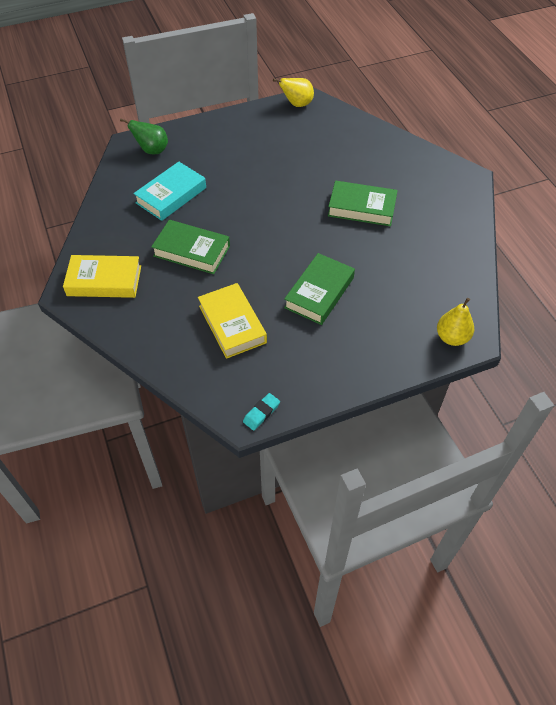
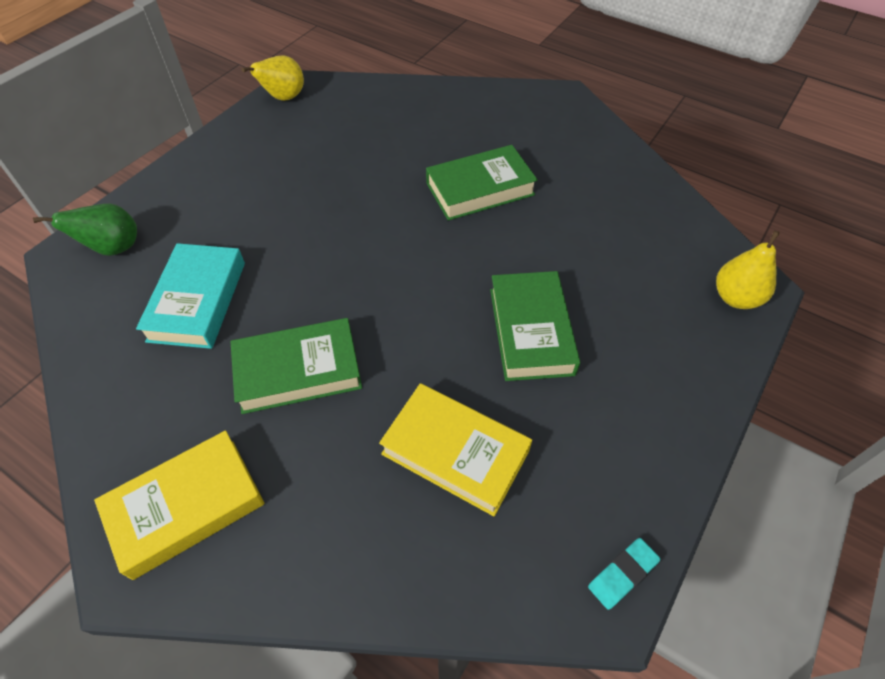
camera: 35 degrees left, 0 degrees up
turquoise eraser [243,393,280,431] -> turquoise eraser turned 45 degrees clockwise [588,538,660,610]

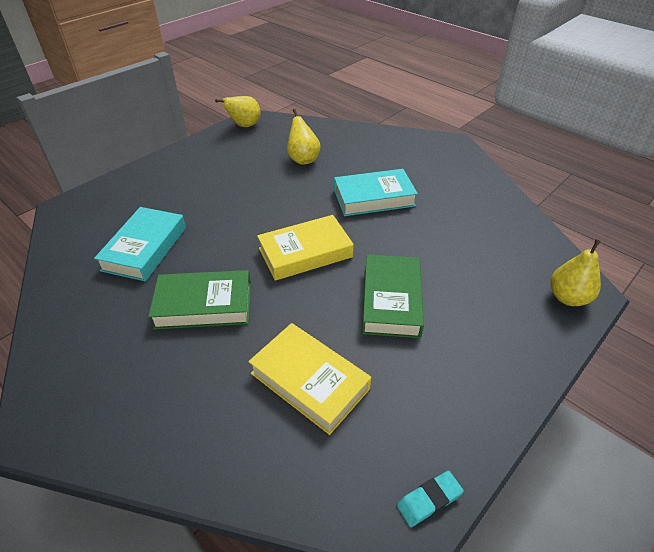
camera: 10 degrees right, 10 degrees down
green pear [33,203,137,256] -> none
yellow book [94,430,264,580] -> yellow book moved to [257,215,354,281]
green book [426,145,538,221] -> turquoise book [334,169,418,216]
none -> yellow pear [287,109,321,165]

